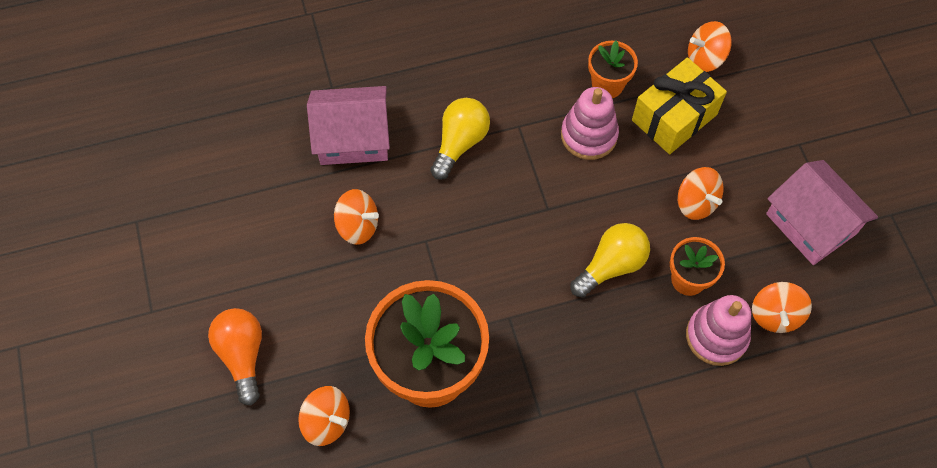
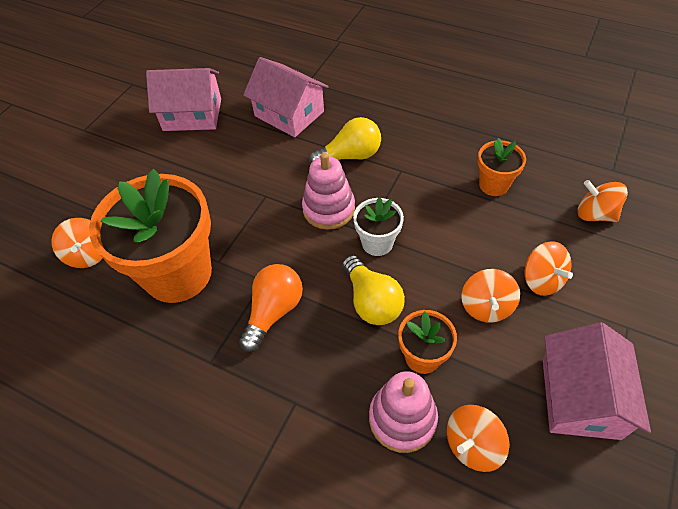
camera: 45 degrees right, 10 degrees down
orange light bulb [208,308,262,406] -> orange light bulb moved to [239,264,303,352]
orange spinning top [334,189,379,245] -> orange spinning top moved to [524,241,573,296]
pink stacking toy [561,87,619,160] -> pink stacking toy moved to [302,153,355,230]
yellow light bulb [571,223,650,297] -> yellow light bulb turned 60 degrees clockwise [342,255,405,325]
yellow gift [632,57,727,154] -> none
none -> pink house [146,68,221,131]
none -> white flower pot [353,197,404,256]

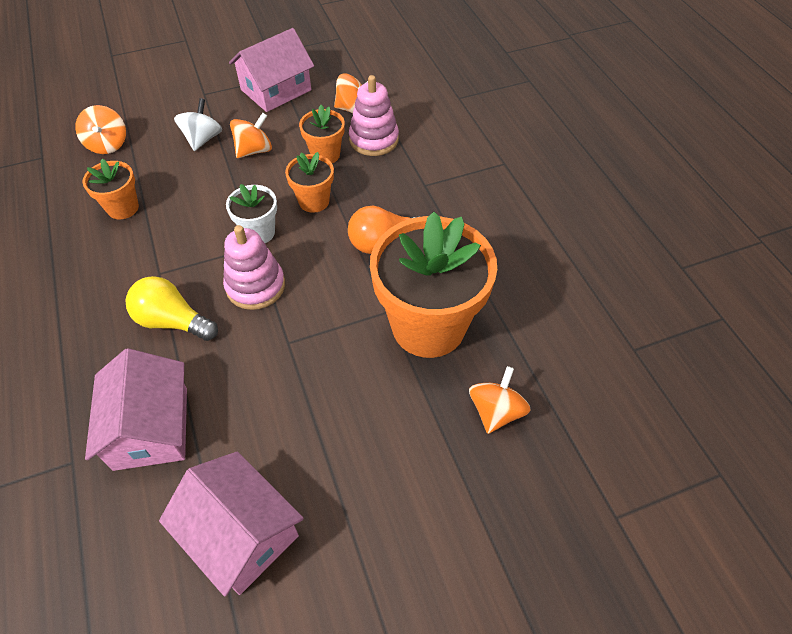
camera: 140 degrees left, 0 degrees up
yellow light bulb [342,255,405,325] -> orange flower pot [285,152,334,213]
orange spinning top [524,241,573,296] -> white spinning top [174,98,222,151]

